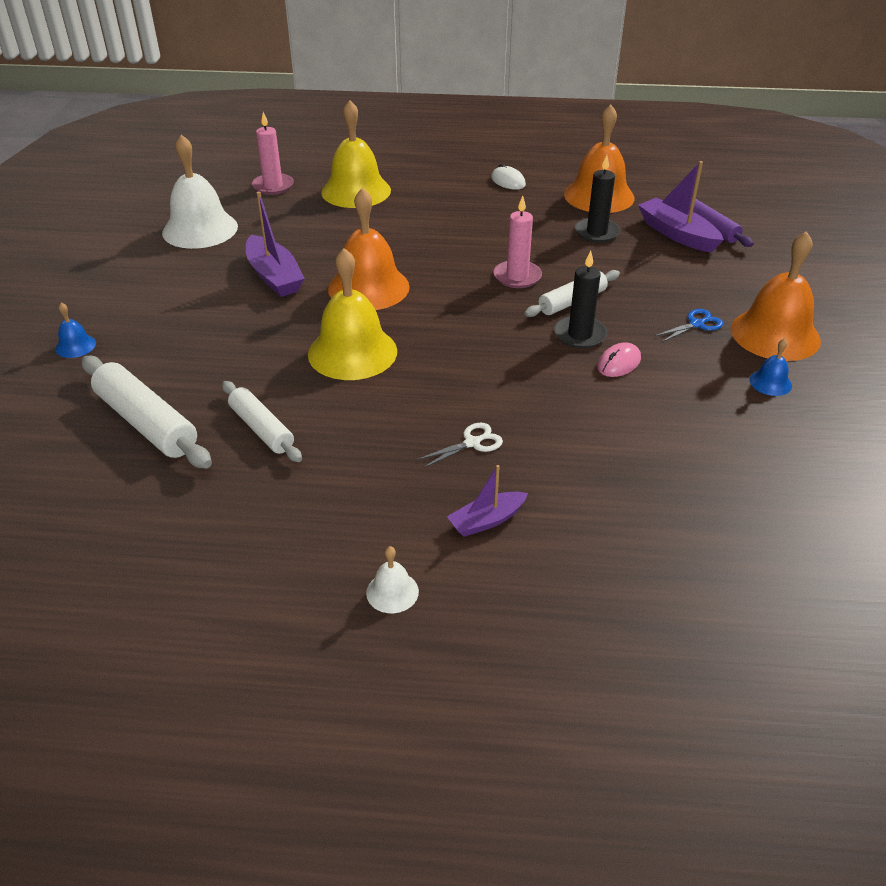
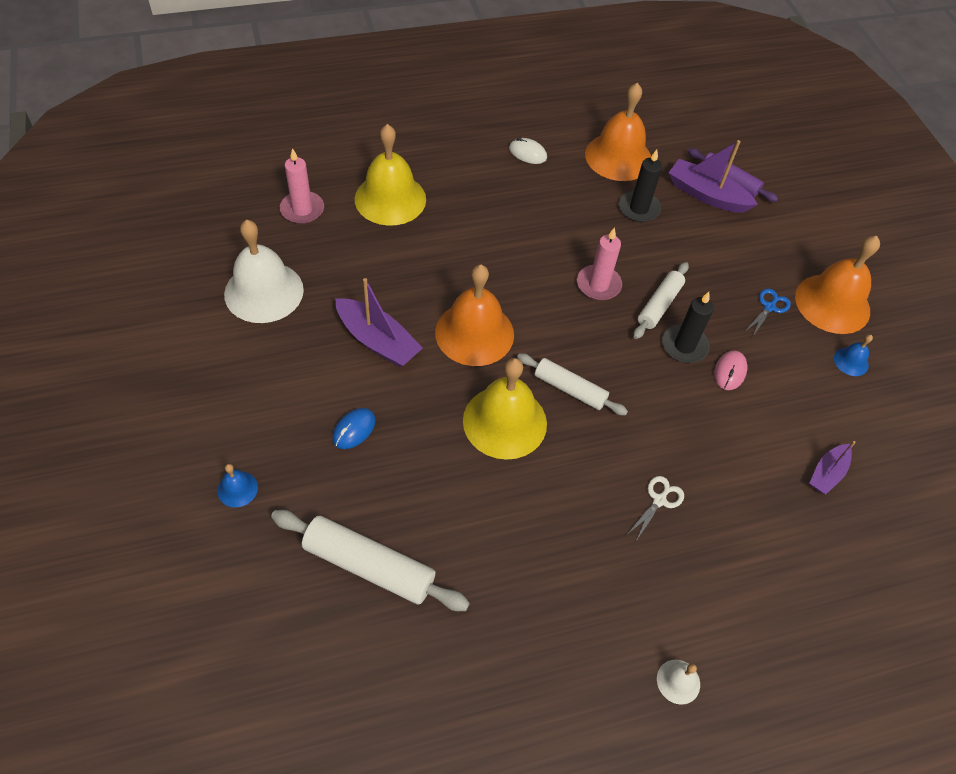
camera: 25 degrees left, 15 degrees up
white rolling pin [222,381,302,462] -> white rolling pin moved to [517,353,628,416]
purple boat [447,465,528,537] -> purple boat moved to [809,441,856,494]
none -> blue mouse [332,408,375,449]

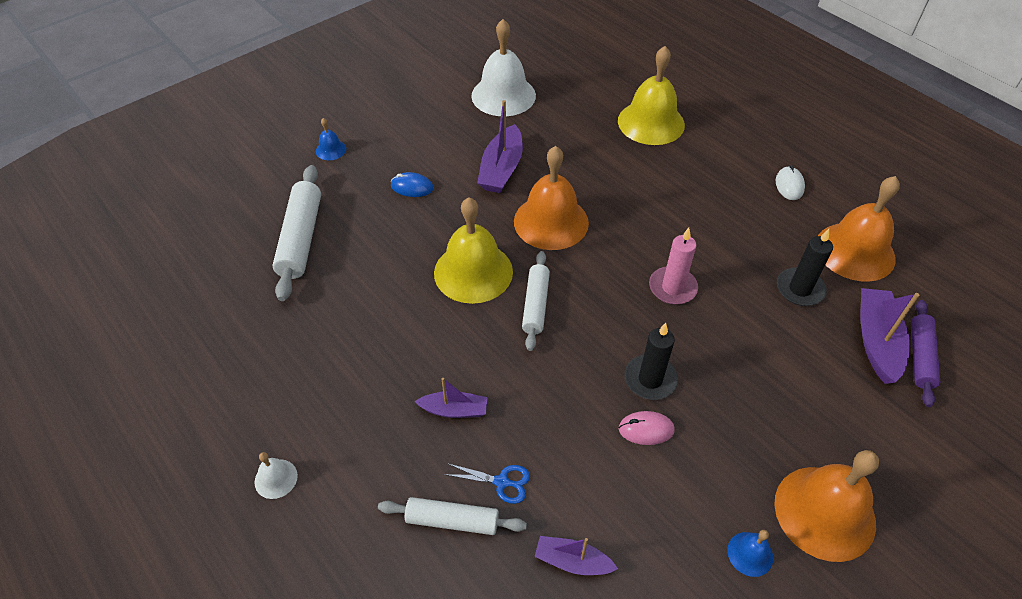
camera: 70 degrees right, 5 degrees down
pink candle [280,148,324,224] -> none
white scissors [628,476,684,541] -> purple boat [415,378,488,418]
white rolling pin [633,262,689,339] -> white rolling pin moved to [378,497,527,535]
blue scissors [746,289,791,336] -> blue scissors moved to [444,463,530,504]

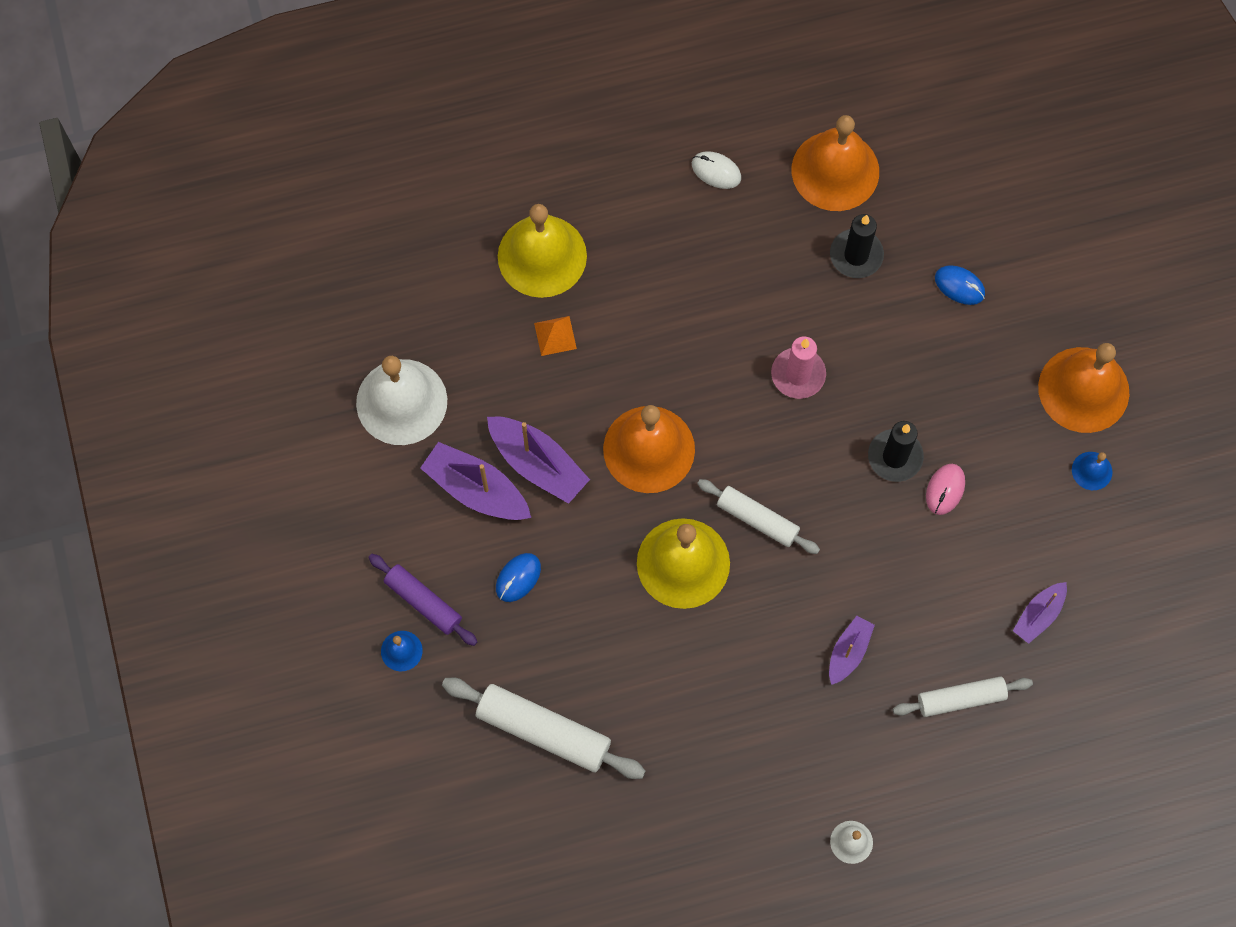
camera: 65 degrees left, 20 degrees up
white rolling pin [378,497,527,535] -> white rolling pin turned 45 degrees clockwise [893,676,1033,717]
blue scissors [444,463,530,504] -> none
purple boat [861,288,920,384] -> purple boat moved to [420,442,531,520]
purple rolling pin [911,300,940,407] -> purple rolling pin moved to [368,554,478,646]
none -> orange pyramid [534,316,577,356]
none -> blue mouse [935,265,985,305]

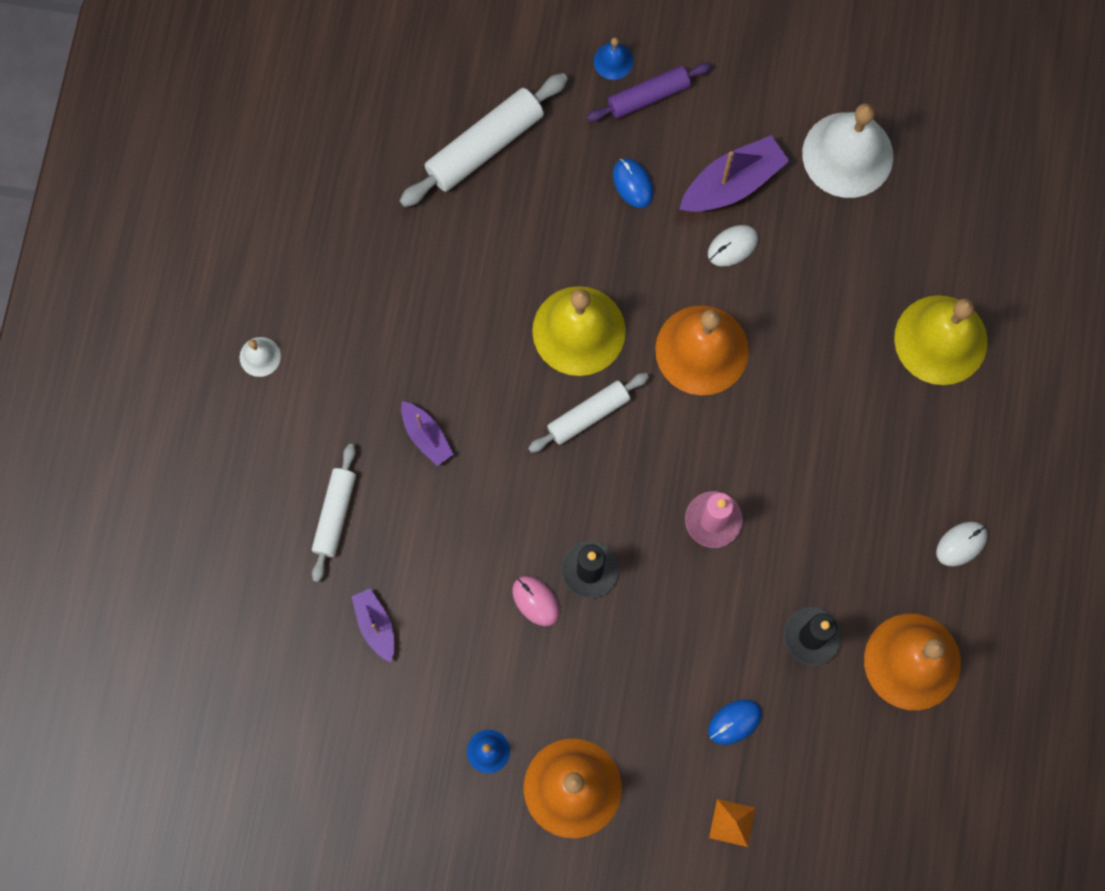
camera: 115 degrees right, 5 degrees up
purple boat [487,416,590,504] -> white mouse [708,225,758,267]
orange pyramid [534,316,577,356] -> orange pyramid moved to [709,799,756,847]

